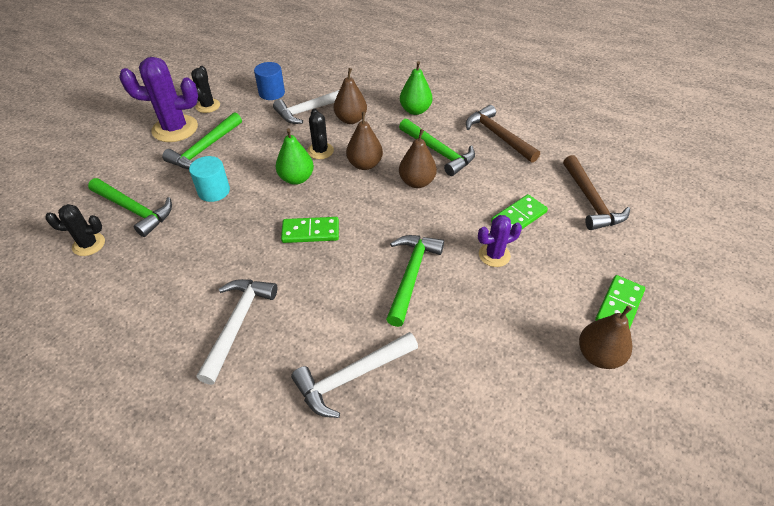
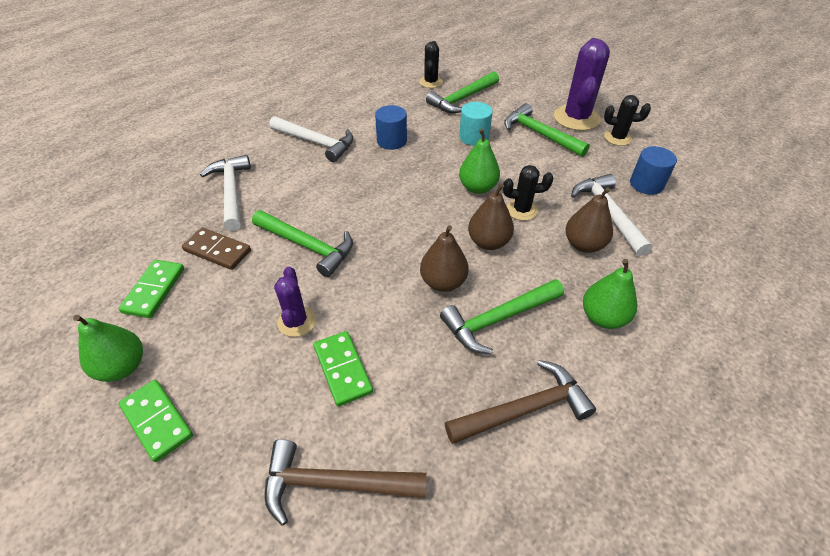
camera: 105 degrees right, 0 degrees up
green domino [281,217,339,243] -> green domino moved to [118,260,184,318]
brown pear [579,305,632,369] -> green pear [73,315,143,382]
none -> brown domino [182,227,251,270]
none -> blue cylinder [375,105,407,150]

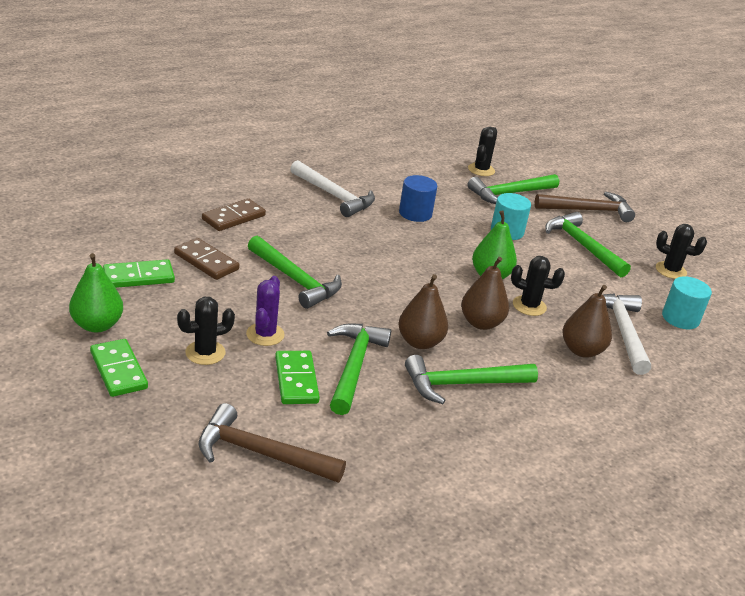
camera: 10 degrees right, 15 degrees down
green domino [118,260,184,318] -> green domino turned 45 degrees clockwise [103,259,175,288]
white hammer [200,155,251,231] -> brown domino [202,198,266,231]
brown hammer [445,360,596,444] -> brown hammer moved to [535,192,635,222]
purple cactus [554,38,610,131] -> none
green pear [583,259,637,329] -> none
blue cylinder [630,146,677,195] -> turquoise cylinder [662,276,712,329]
none -> black cactus [177,297,235,365]
none -> green hammer [327,323,391,415]

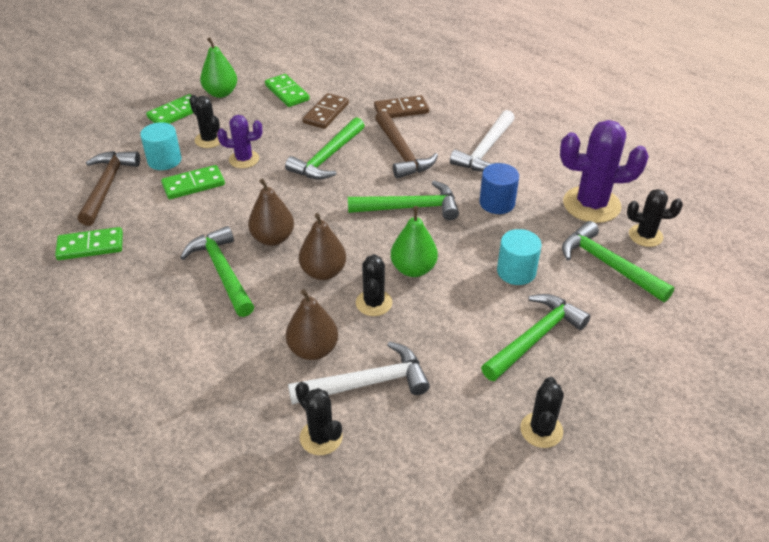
camera: 80 degrees right, 10 degrees up
brown domino [202,198,266,231] -> brown domino turned 45 degrees counterclockwise [374,95,429,118]
green hammer [327,323,391,415] -> green hammer moved to [348,181,459,220]
brown hammer [535,192,635,222] -> brown hammer moved to [375,110,438,179]
turquoise cylinder [662,276,712,329] -> turquoise cylinder moved to [140,122,181,170]
none -> green domino [55,227,123,260]
none -> black cactus [295,382,343,455]
none -> purple cactus [560,120,649,223]

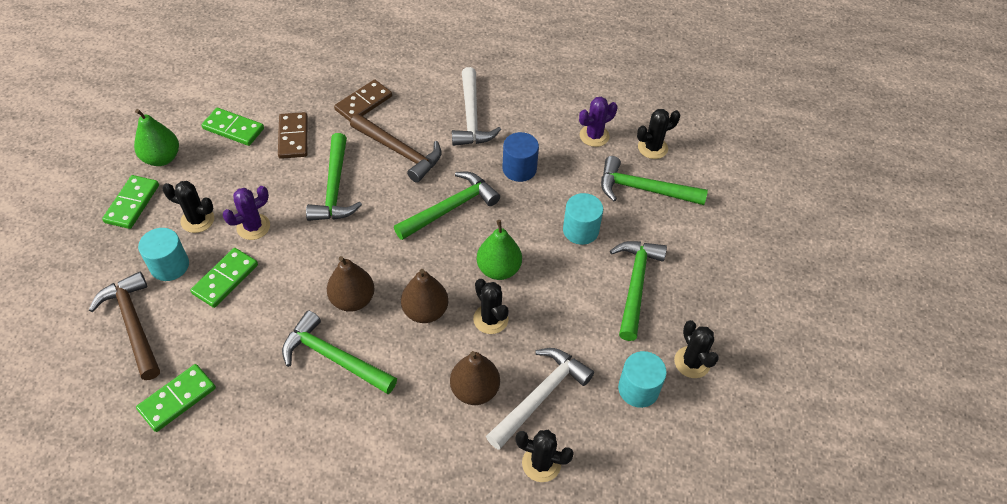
camera: 35 degrees left, 10 degrees up
purple cactus [560,120,649,223] -> purple cactus [579,97,617,147], size x0.56
none -> turquoise cylinder [618,351,667,408]

